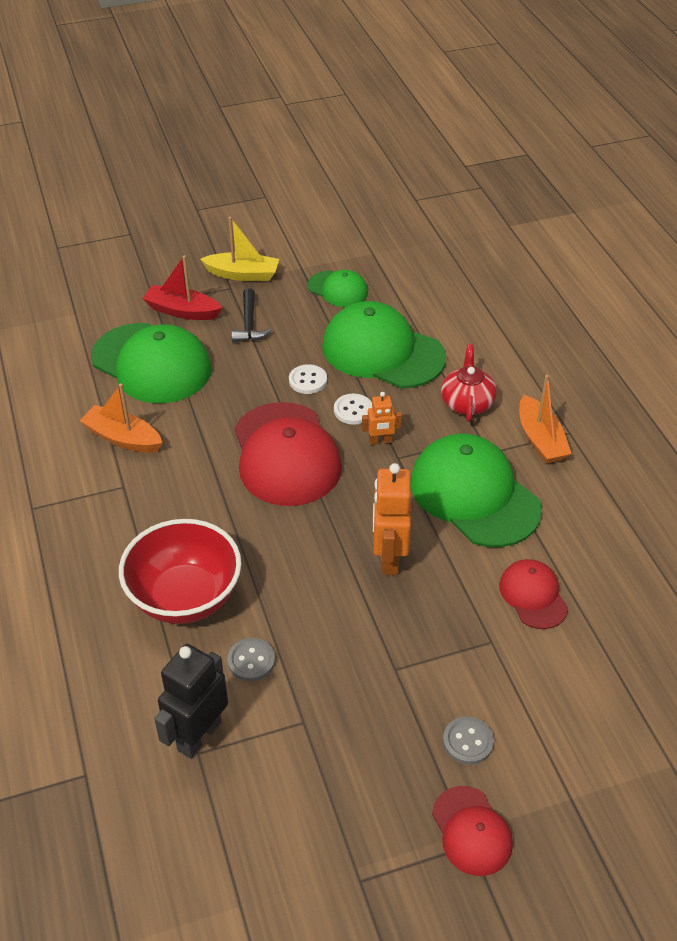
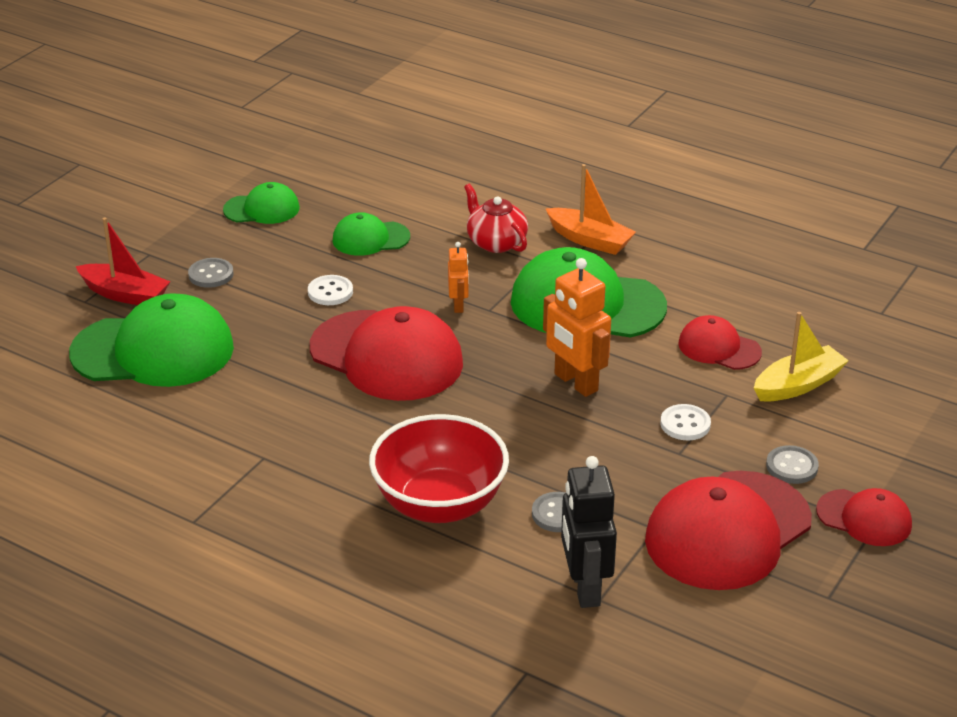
camera: 40 degrees left, 10 degrees down
orange boat [79,383,162,453] -> none
red boat [143,255,222,320] -> red boat turned 135 degrees counterclockwise [76,218,171,305]
yellow boat [200,217,279,281] -> yellow boat moved to [754,312,849,401]
black hammer [232,288,272,343] -> grey button [188,258,234,288]
green cap [322,301,446,388] -> green cap [333,212,410,256], size x0.52
white button [334,394,372,425] -> white button moved to [661,404,711,440]
orange robot [362,392,402,445] -> orange robot turned 45 degrees counterclockwise [448,242,469,313]
none -> red cap [645,471,812,590]

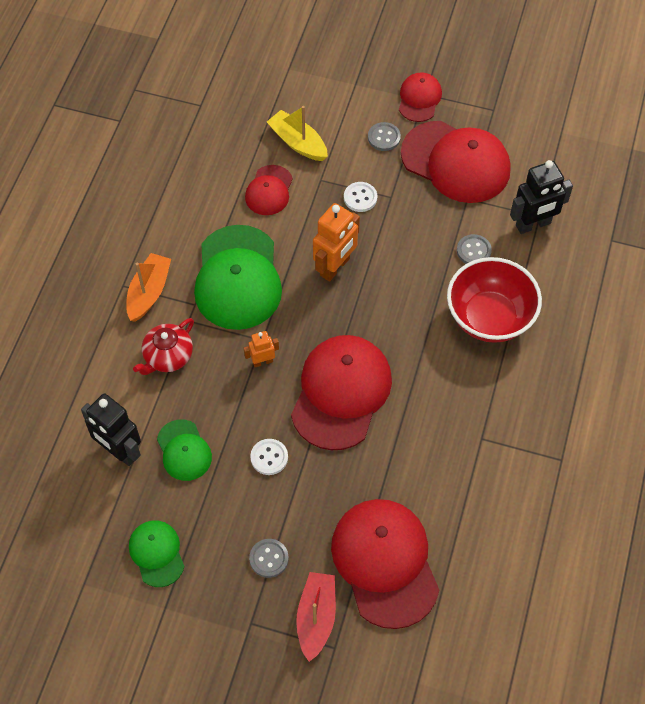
camera: 105 degrees left, 25 degrees up
green cap [69,293,234,387] -> red cap [331,499,439,629]
none -> black robot [81,393,141,466]

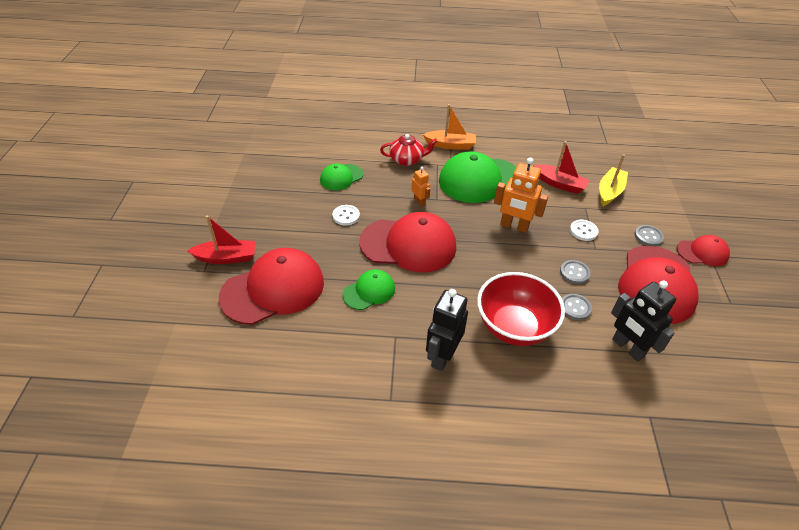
camera: 75 degrees right, 15 degrees down
black robot [81,393,141,466] -> black robot moved to [426,289,468,371]
green cap [129,520,185,587] -> green cap moved to [342,269,395,310]
red teapot [133,318,194,375] -> red teapot turned 150 degrees clockwise [380,134,438,166]
red cap [245,165,293,215] -> red boat [533,141,590,194]
grey button [249,539,289,578] -> grey button moved to [560,260,591,284]

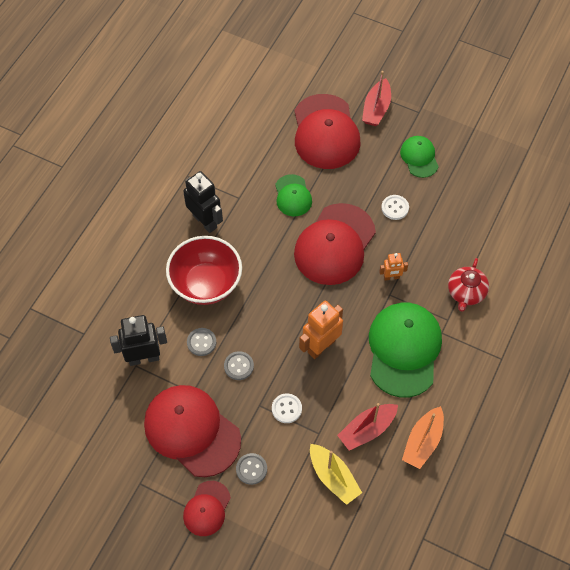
camera: 115 degrees right, 15 degrees up
green cap [320,164,363,190] -> green cap moved to [400,136,439,178]
orange boat [423,104,476,149] -> orange boat moved to [402,406,444,469]

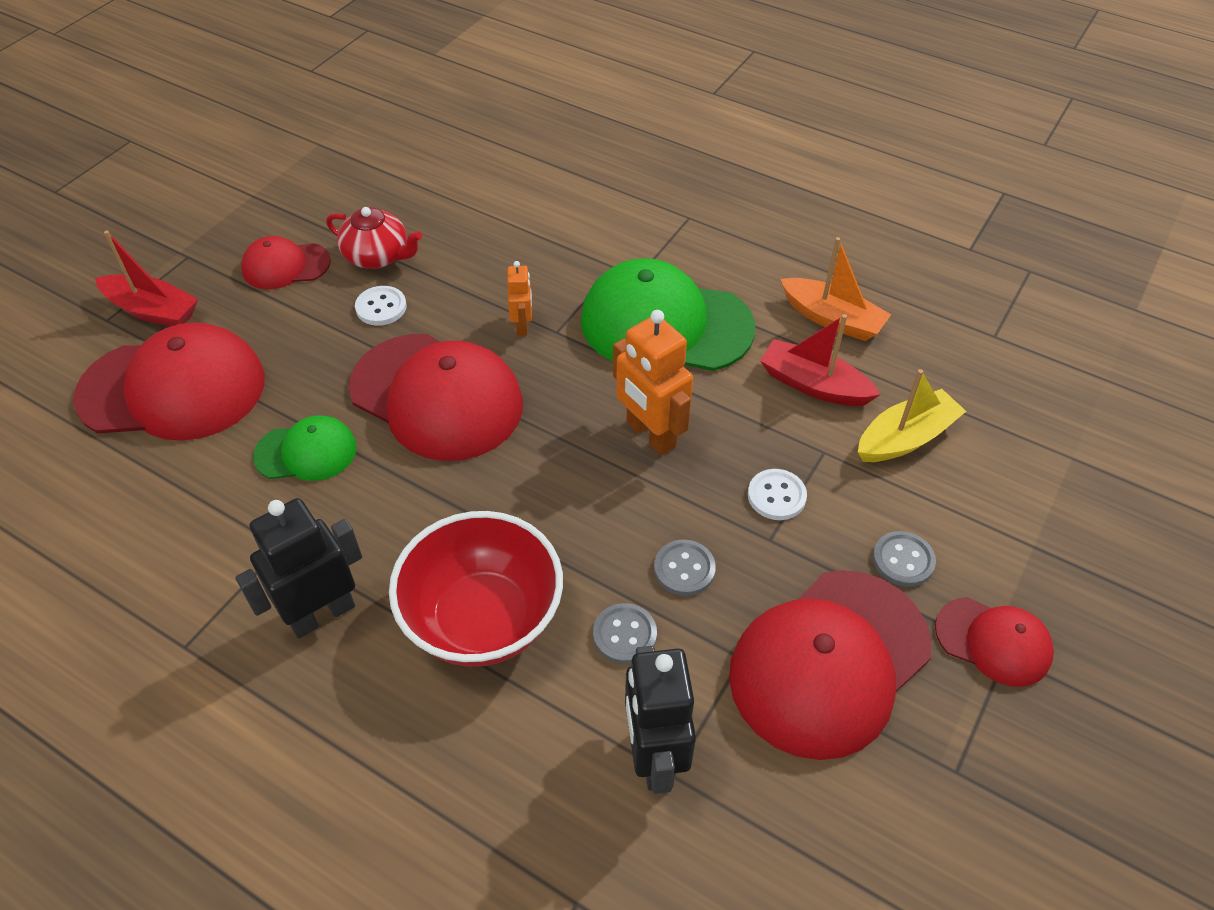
camera: 85 degrees left, 10 degrees down
red boat [337,403,398,451] -> red boat turned 150 degrees clockwise [760,314,881,406]
green cap [400,136,439,178] -> red cap [241,236,331,289]
red teapot [448,258,489,312] -> red teapot moved to [326,207,422,269]

